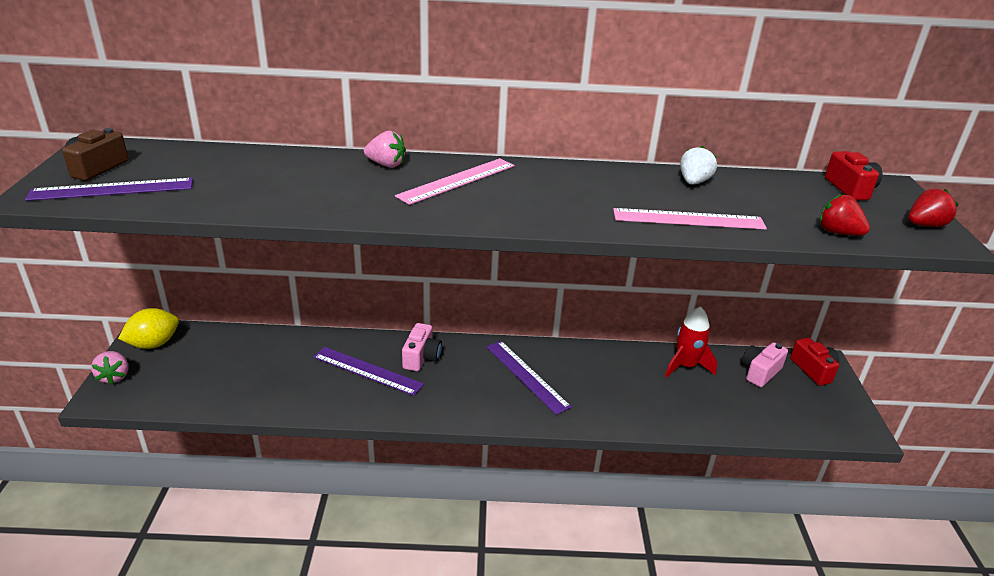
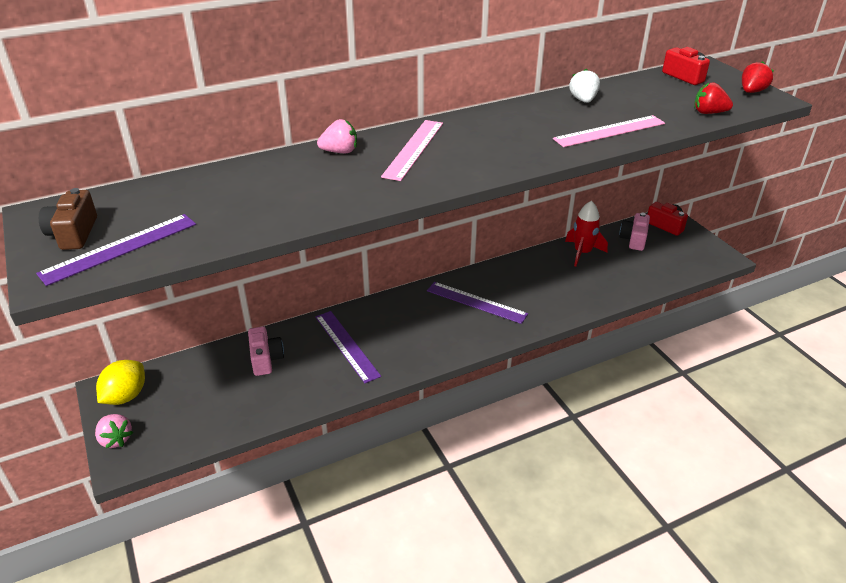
camera: 25 degrees left, 5 degrees up
purple ruler [313,347,424,396] -> purple ruler turned 60 degrees clockwise [316,311,381,383]
pink camera [402,323,442,371] -> pink camera moved to [248,326,284,376]

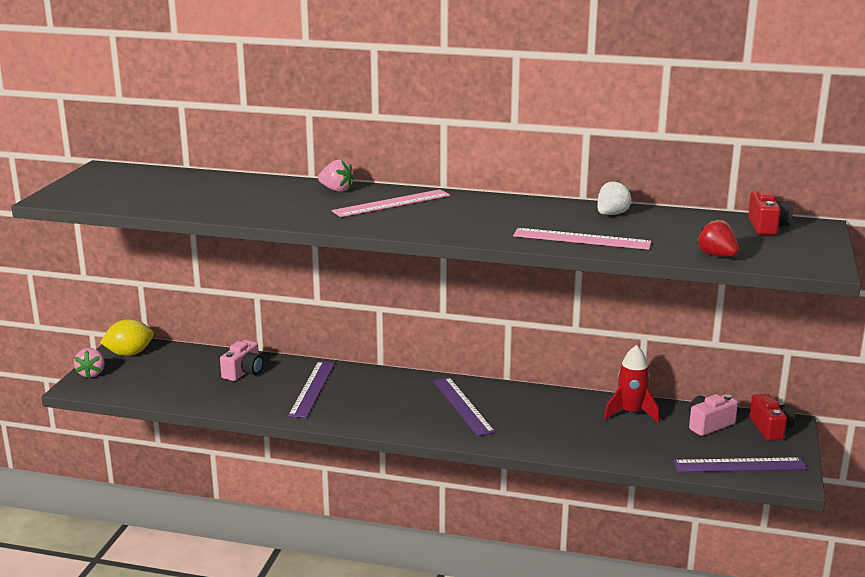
camera: 40 degrees right, 15 degrees down
purple ruler [36,214,196,286] -> purple ruler moved to [673,457,807,472]
brown camera [39,188,97,250] -> none
red strawberry [742,61,774,93] -> none

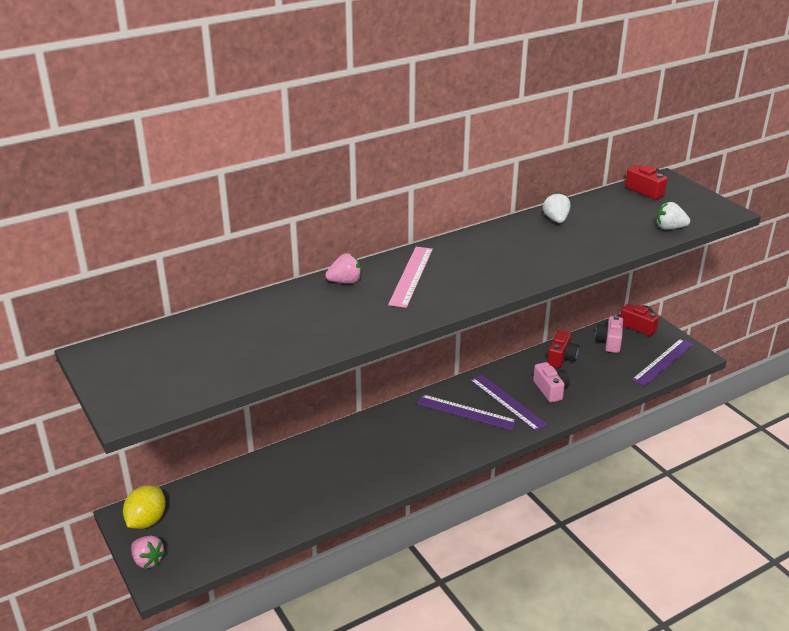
camera: 45 degrees left, 10 degrees up
pink camera [220,340,263,381] -> pink camera moved to [533,362,570,402]
purple ruler [288,361,335,418] -> purple ruler moved to [470,374,548,431]
pink ruler [513,228,651,250] -> none
red rocket [604,345,660,423] -> red camera [547,330,579,368]
red strawberry [696,218,739,257] -> white strawberry [656,202,690,230]

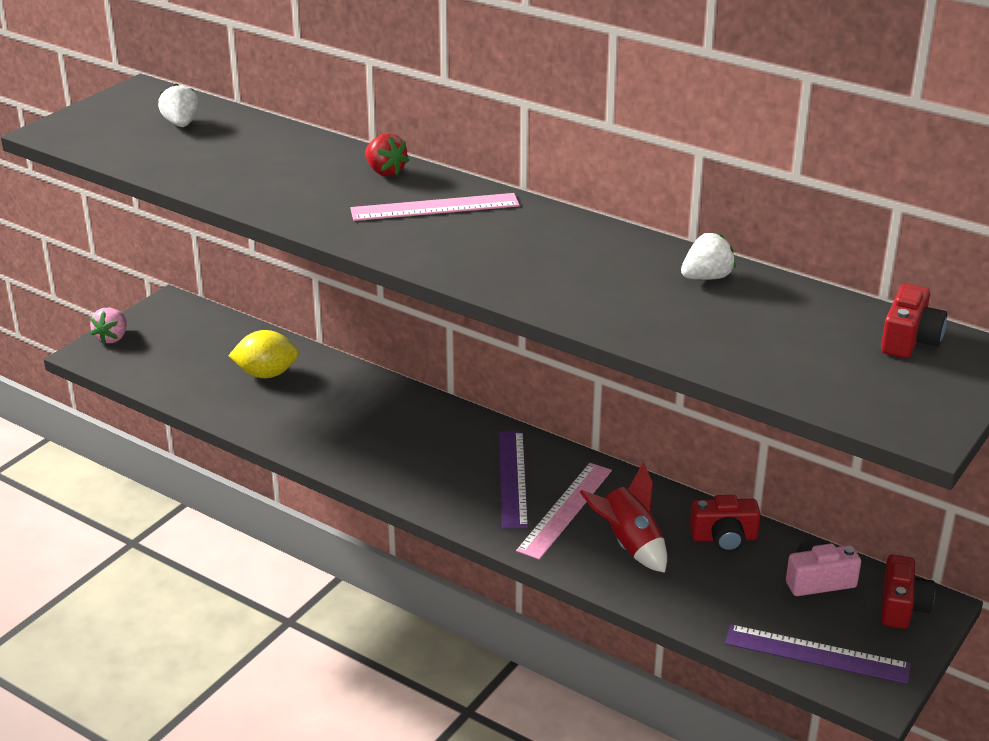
camera: 65 degrees right, 0 degrees up
yellow lemon [123,485,166,529] -> yellow lemon moved to [228,330,299,378]
pink strawberry [325,253,361,284] -> red strawberry [365,133,409,177]
purple ruler [470,374,548,431] -> pink ruler [516,463,612,560]
pink camera [533,362,570,402] -> red rocket [580,463,667,573]
white strawberry [656,202,690,230] -> white strawberry moved to [158,83,199,127]

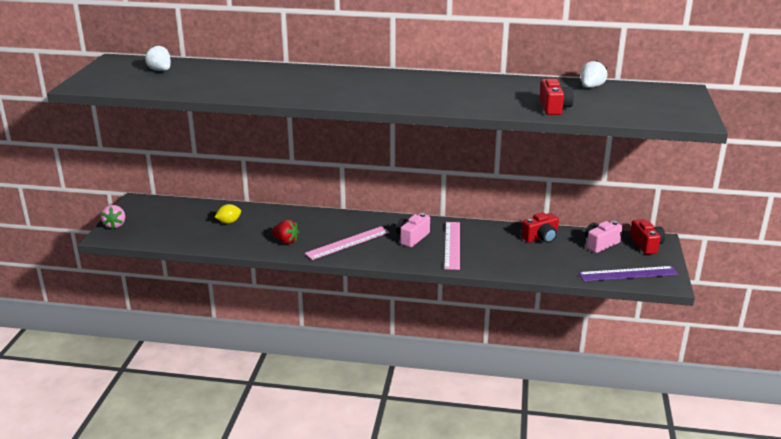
camera: 25 degrees left, 5 degrees down
yellow lemon [228,330,299,378] -> yellow lemon [215,204,241,223], size x0.64
pink ruler [350,193,520,221] -> pink ruler moved to [304,226,390,260]
red strawberry [365,133,409,177] -> red strawberry moved to [271,220,299,244]
purple ruler [499,431,528,528] -> pink camera [396,213,430,247]
red rocket [580,463,667,573] -> none
white strawberry [681,233,736,280] -> white strawberry moved to [581,60,608,88]
red camera [881,284,947,358] -> red camera moved to [539,79,574,115]

